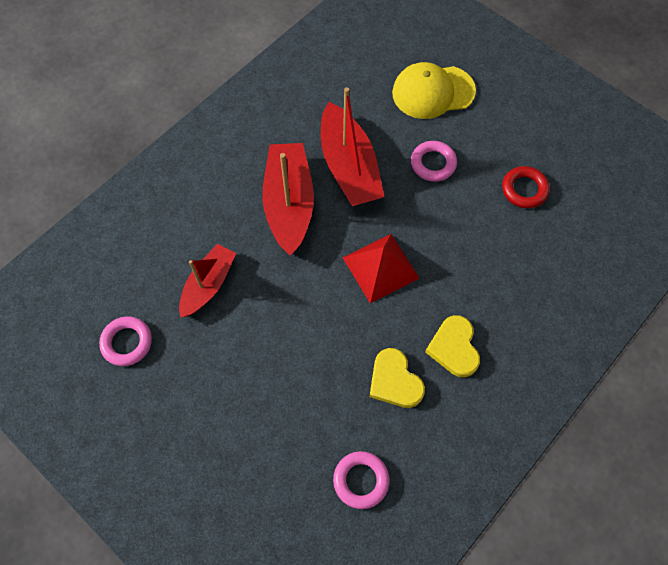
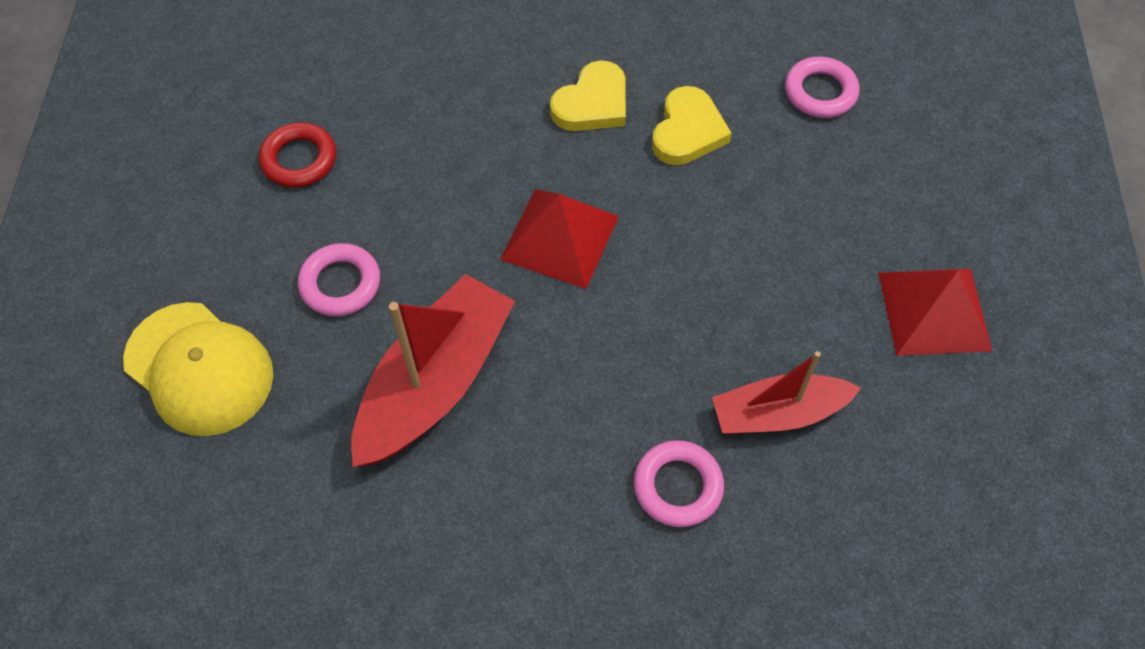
camera: 130 degrees left, 5 degrees down
pink ring [99,317,152,366] -> pink ring moved to [633,440,724,527]
red boat [262,143,314,256] -> none
none -> red pyramid [879,269,992,356]

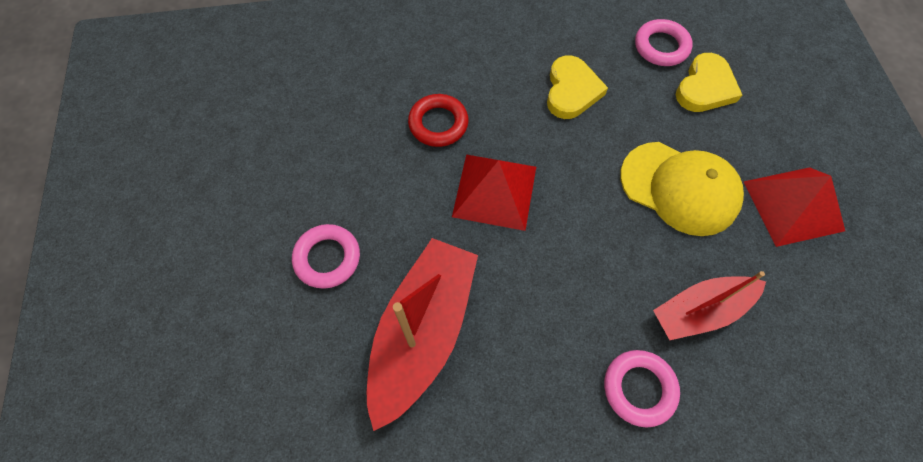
camera: 10 degrees left, 5 degrees up
yellow cap [123,302,273,436] -> yellow cap moved to [620,142,744,236]
red ring [259,122,336,188] -> red ring moved to [408,94,469,147]
yellow heart [550,60,626,131] -> yellow heart moved to [676,53,742,112]

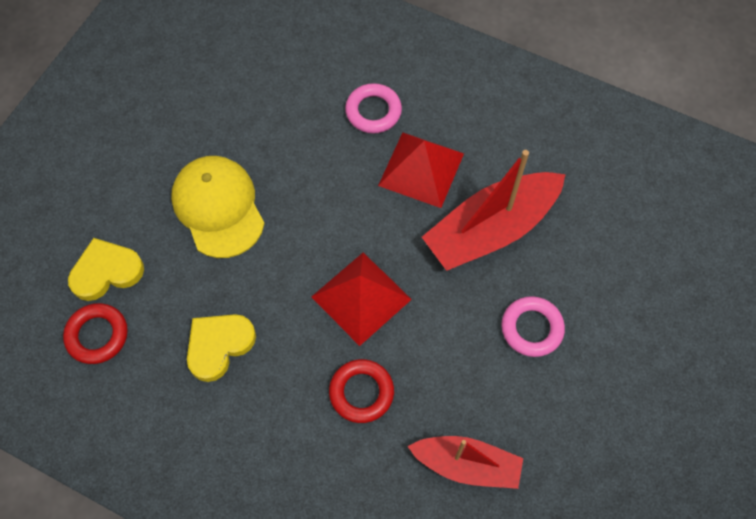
camera: 145 degrees left, 0 degrees up
pink ring [635,19,693,66] -> red ring [63,303,128,364]
red boat [653,271,766,340] -> red boat moved to [407,436,523,489]
red pyramid [743,167,845,247] -> red pyramid moved to [378,132,464,208]

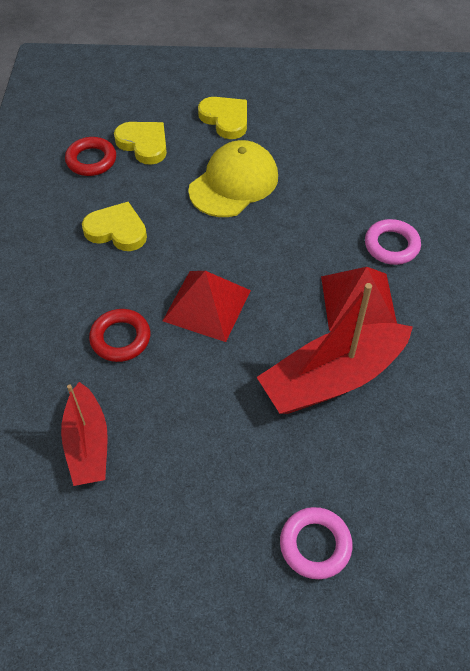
camera: 65 degrees right, 10 degrees down
red boat [422,150,566,271] -> red boat turned 60 degrees counterclockwise [257,283,413,414]
pink ring [501,296,565,357] -> pink ring moved to [280,507,353,579]
none -> yellow heart [198,97,247,139]

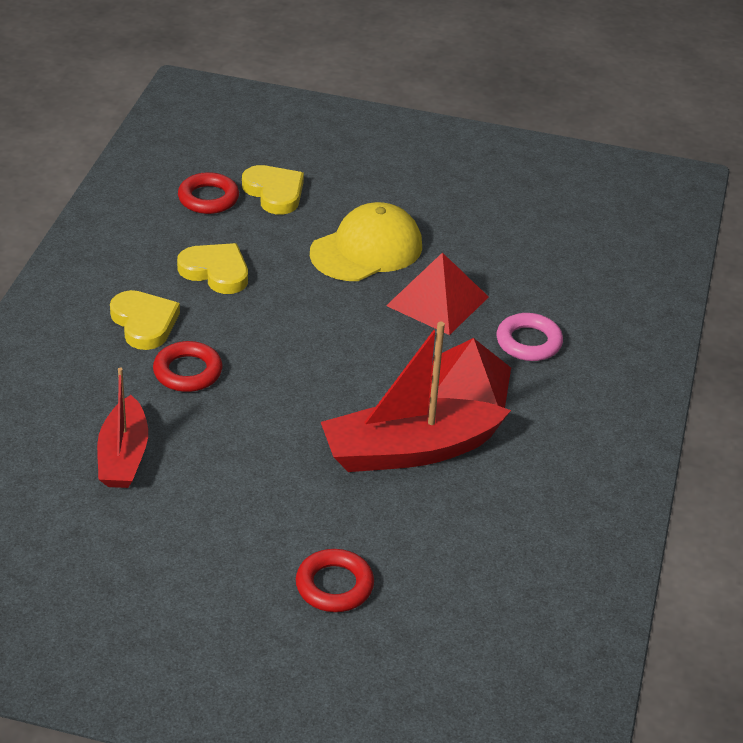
camera: 10 degrees right, 15 degrees down
red pyramid [163,271,251,342] -> red pyramid moved to [386,252,489,335]
yellow heart [198,97,247,139] -> yellow heart moved to [110,290,180,350]
pink ring [280,507,353,579] -> red ring [296,549,374,612]

